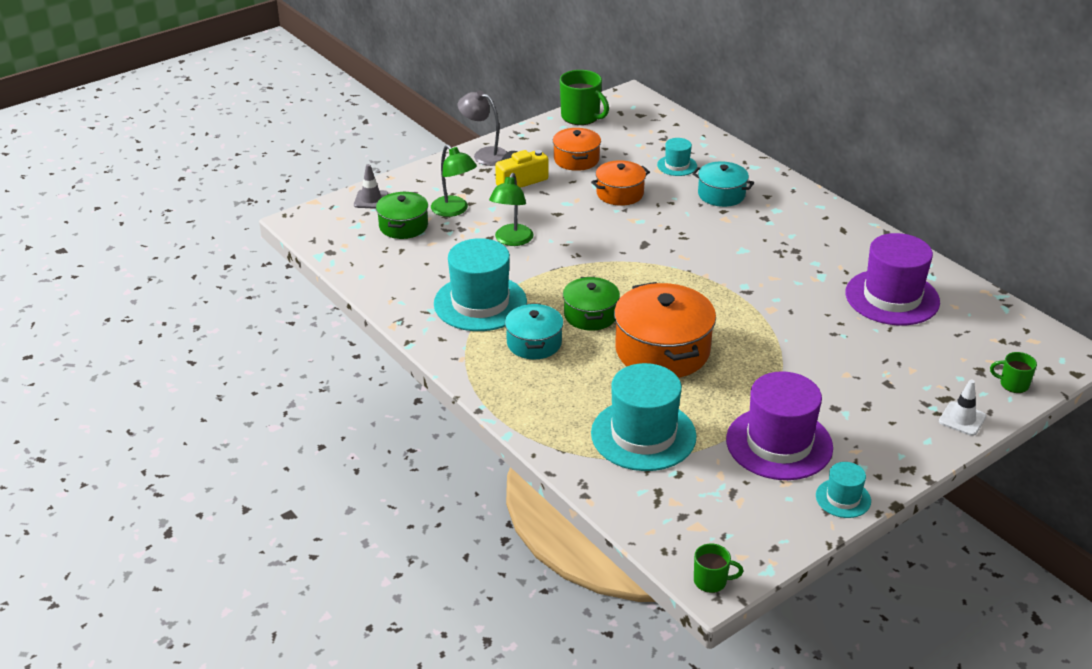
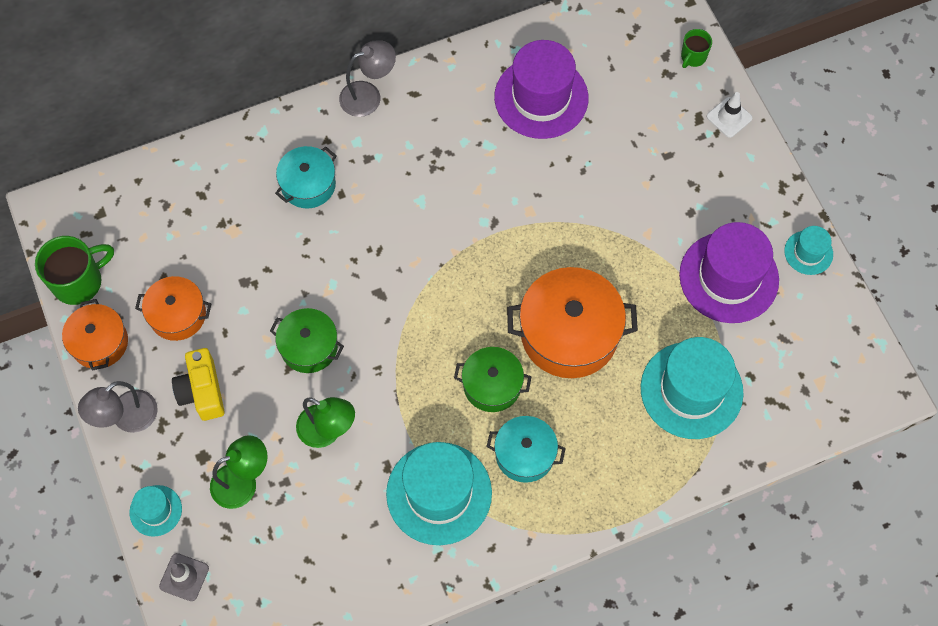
camera: 75 degrees left, 30 degrees up
green pot [376,191,428,239] -> green pot moved to [270,308,344,373]
orange pot [591,160,650,206] -> orange pot moved to [62,299,128,371]
turquoise hat [657,138,697,176] -> turquoise hat moved to [129,485,182,537]
green mug [694,544,743,593] -> none
none -> grey lamp [339,40,396,117]

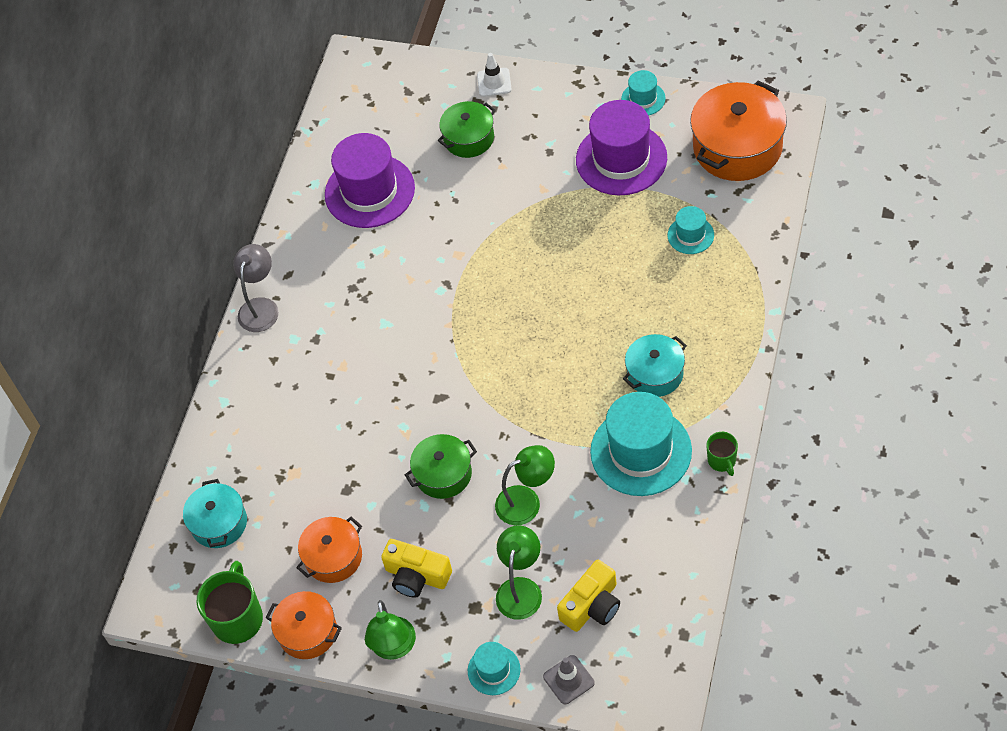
camera: 45 degrees left, 10 degrees down
grey lamp [78,381,158,433] -> green lamp [365,600,416,660]
turquoise pot [275,146,337,209] -> turquoise pot moved to [183,479,247,548]
green pot [454,347,531,412] -> green pot moved to [438,101,496,158]
orange pot [507,267,638,378] -> orange pot moved to [690,80,787,181]
turquoise hat [641,337,744,439] -> turquoise hat [668,206,714,254], size x0.49
green mug [681,29,712,68] -> green mug moved to [706,432,738,476]
none -> yellow camera [557,560,620,632]

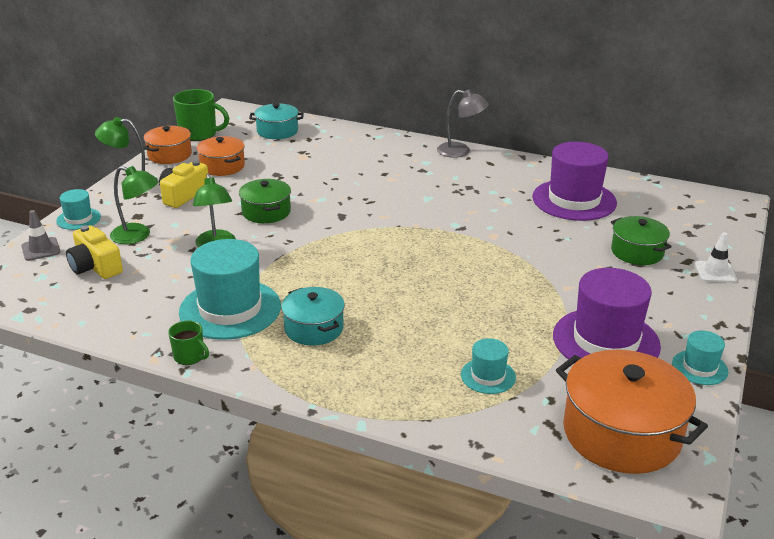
camera: 90 degrees right, 25 degrees down
green mug [706,432,738,476] -> green mug turned 135 degrees counterclockwise [168,321,209,365]

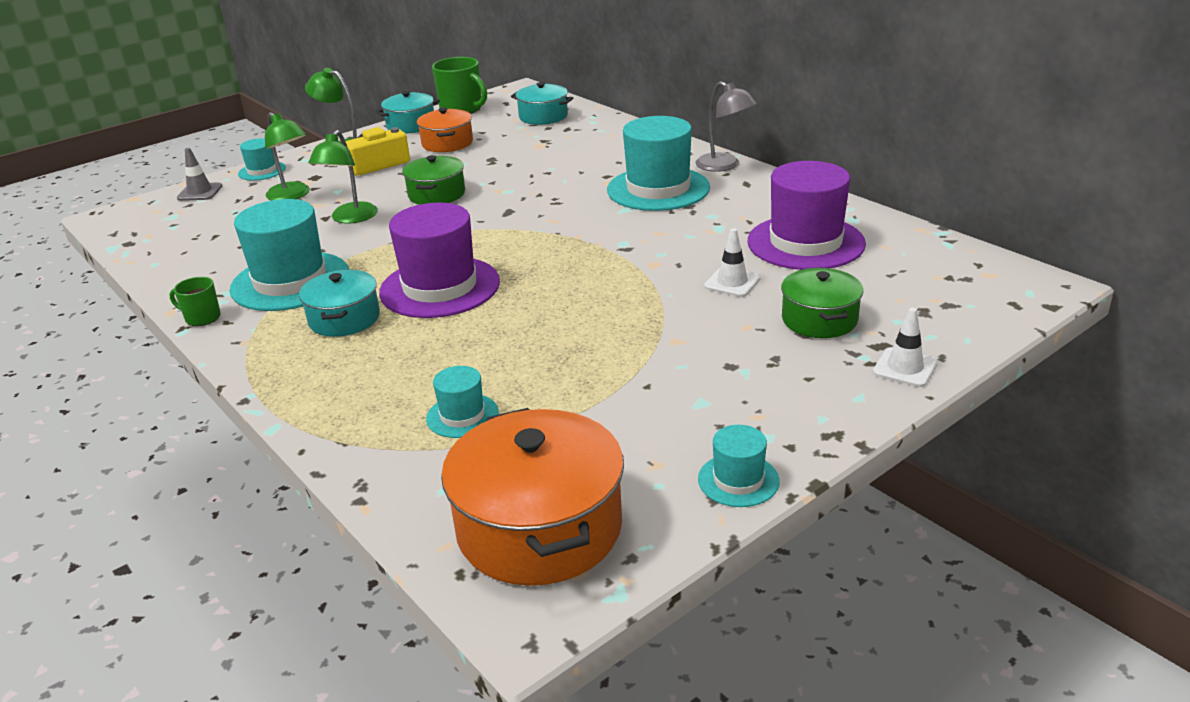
camera: 30 degrees right, 0 degrees up
yellow camera [66,225,123,279] -> none
orange pot [144,126,192,164] -> turquoise pot [376,91,440,134]
green mug [168,321,209,365] -> green mug turned 135 degrees clockwise [170,277,221,326]
purple hat [553,268,661,363] -> purple hat moved to [379,203,500,318]
none -> turquoise hat [607,116,710,211]
none -> white traffic cone [704,228,761,297]

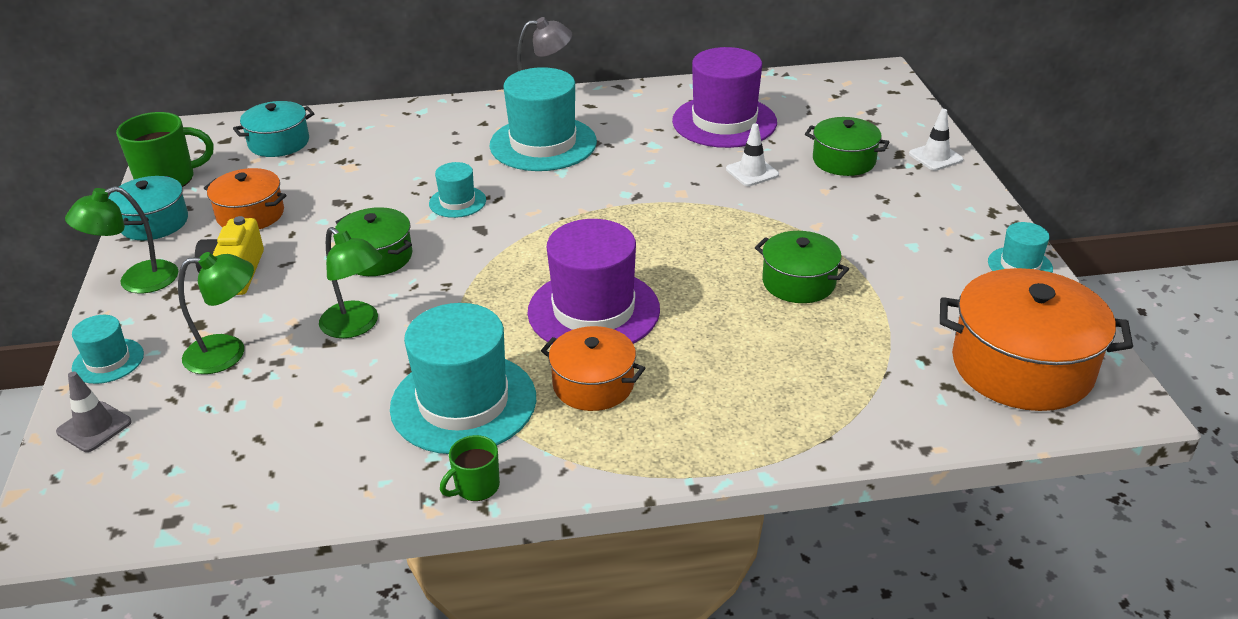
camera: 60 degrees left, 5 degrees up
turquoise pot [299,270,380,337] -> orange pot [541,326,645,411]
turquoise hat [426,366,499,438] -> turquoise hat moved to [429,162,486,218]
none -> green pot [755,231,849,303]

